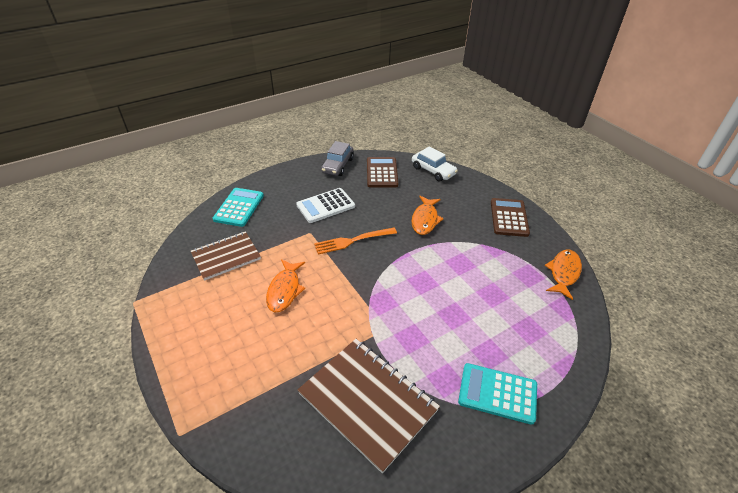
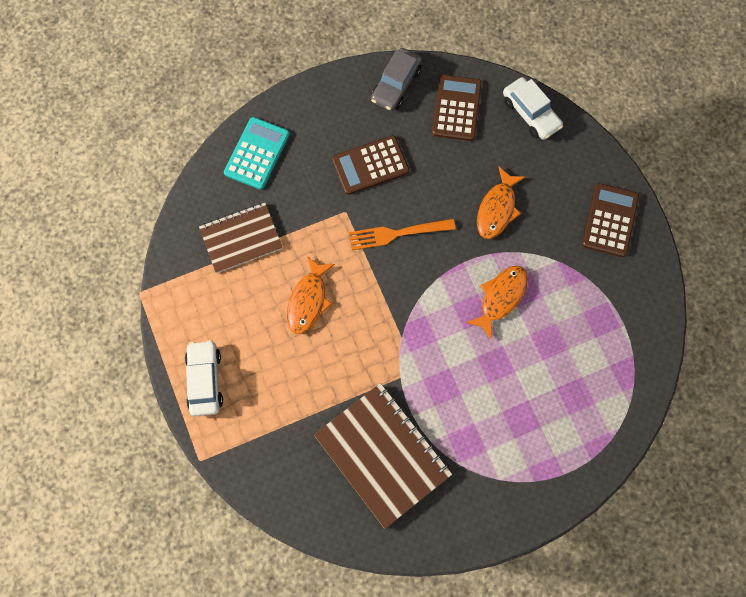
camera: 10 degrees right, 30 degrees up
white calculator [296,188,355,223] -> brown calculator [332,135,409,195]
turquoise calculator [458,363,537,425] -> none
orange fish [545,249,582,300] -> orange fish moved to [466,266,528,340]
none -> white car [185,340,223,416]

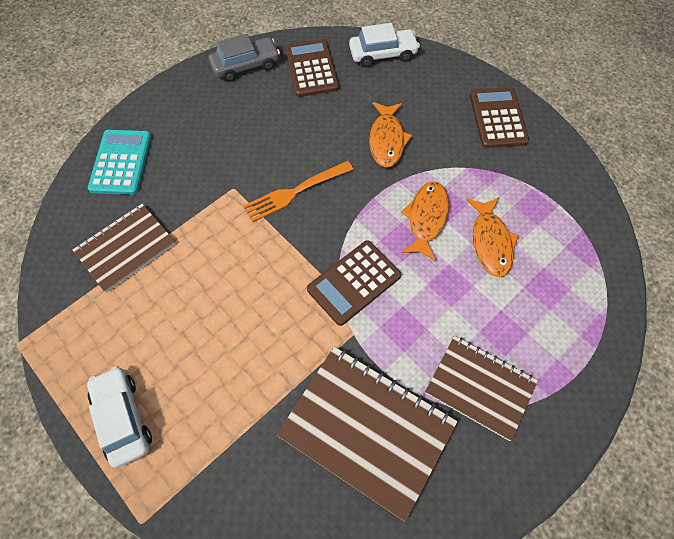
camera: 20 degrees left, 10 degrees down
orange fish [287,256,335,334] -> orange fish moved to [467,197,519,277]
brown calculator [332,135,409,195] -> brown calculator moved to [307,240,401,326]
grey car [371,48,422,111] -> grey car turned 120 degrees counterclockwise [209,34,280,82]
white car [503,77,563,140] -> white car turned 45 degrees counterclockwise [349,23,420,67]
none -> brown notebook [425,336,538,441]

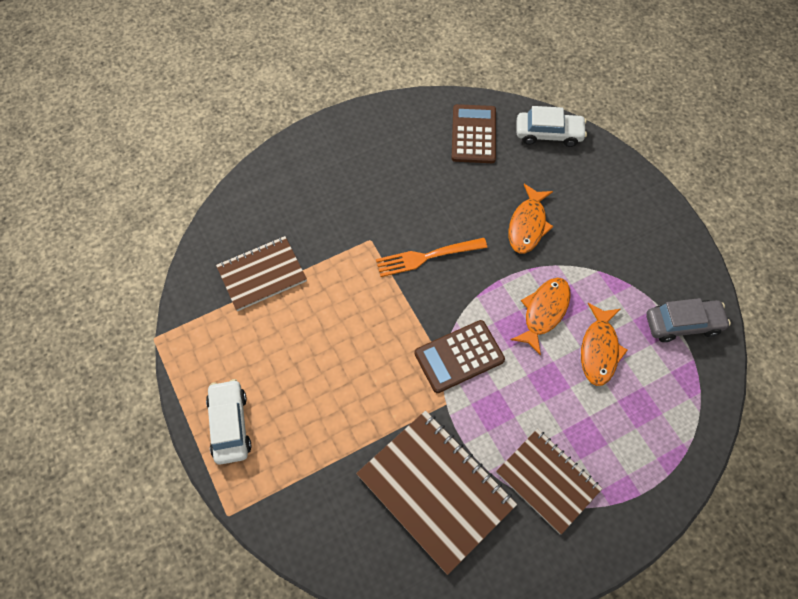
camera: 15 degrees right, 0 degrees up
turquoise calculator [88,130,151,195] -> none
grey car [209,34,280,82] -> grey car moved to [646,298,731,342]
brown calculator [470,87,529,148] -> none

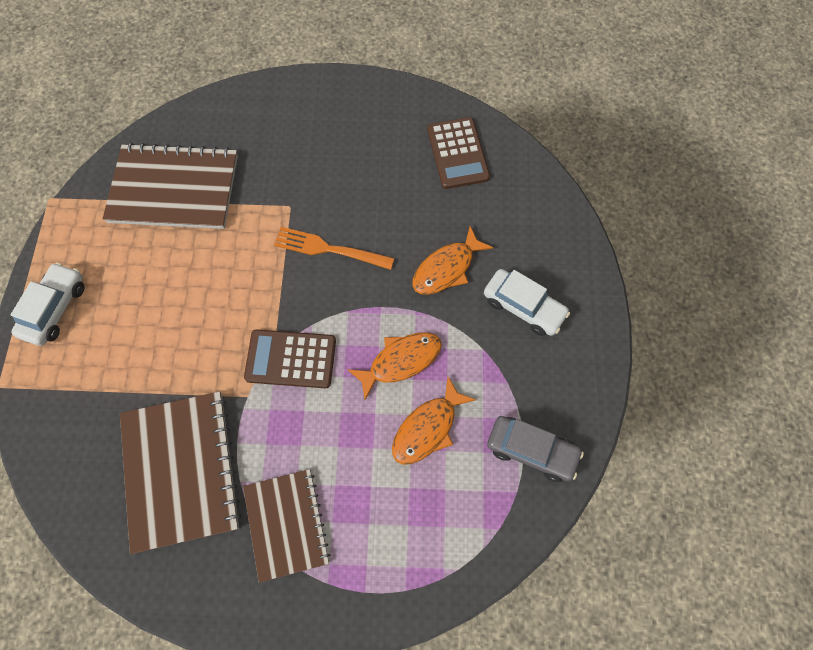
camera: 30 degrees right, 5 degrees up
brown notebook [216,236,307,311] -> brown notebook [103,143,238,229], size x1.52
brown calculator [452,104,496,163] -> brown calculator turned 135 degrees clockwise [427,117,490,189]
white car [517,106,587,147] -> white car moved to [484,269,570,336]

